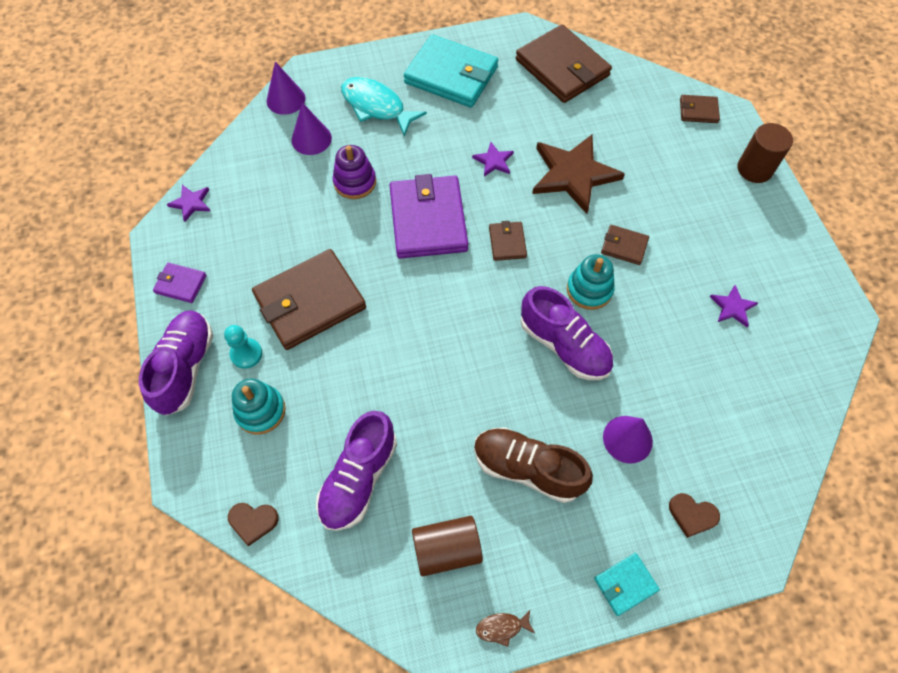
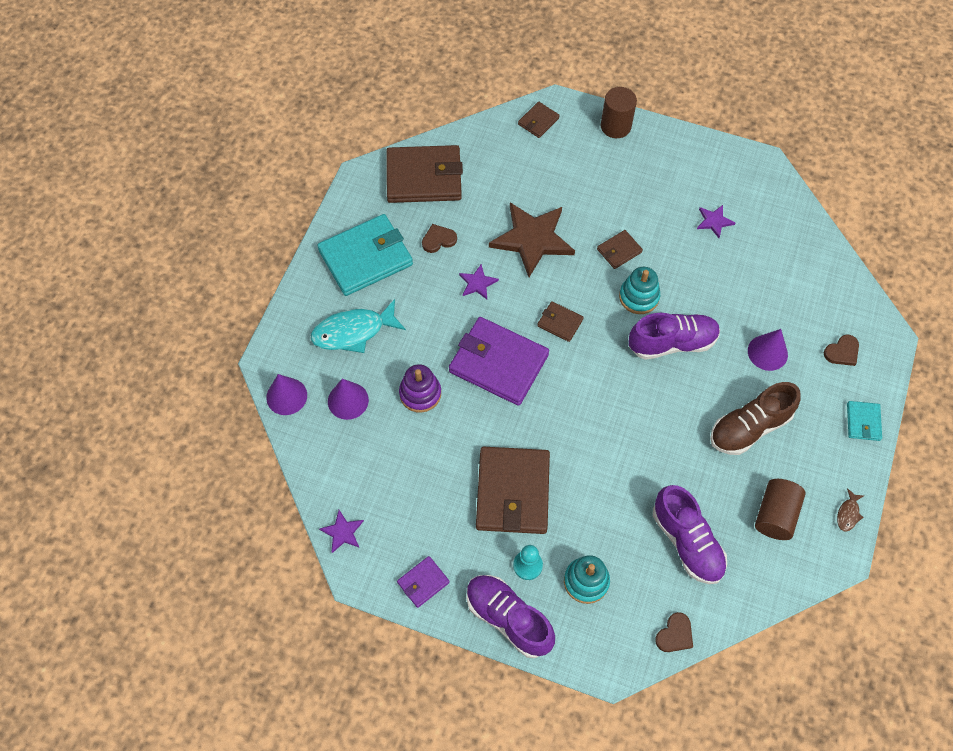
camera: 55 degrees left, 0 degrees up
none -> brown heart [422,224,457,253]

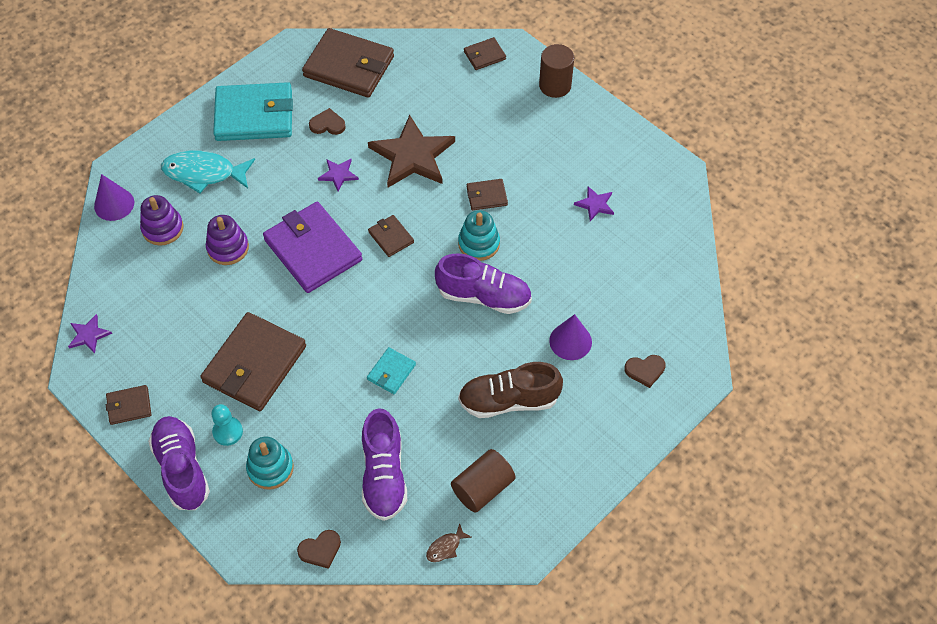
camera: 25 degrees right, 5 degrees down
purple cone [328,379,369,420] -> purple stacking toy [140,195,184,246]
purple wallet [397,556,450,608] -> brown wallet [106,385,151,425]
brown fish [837,488,864,532] -> brown fish moved to [426,523,472,562]
turquoise wallet [847,401,882,441] -> turquoise wallet moved to [367,347,416,394]

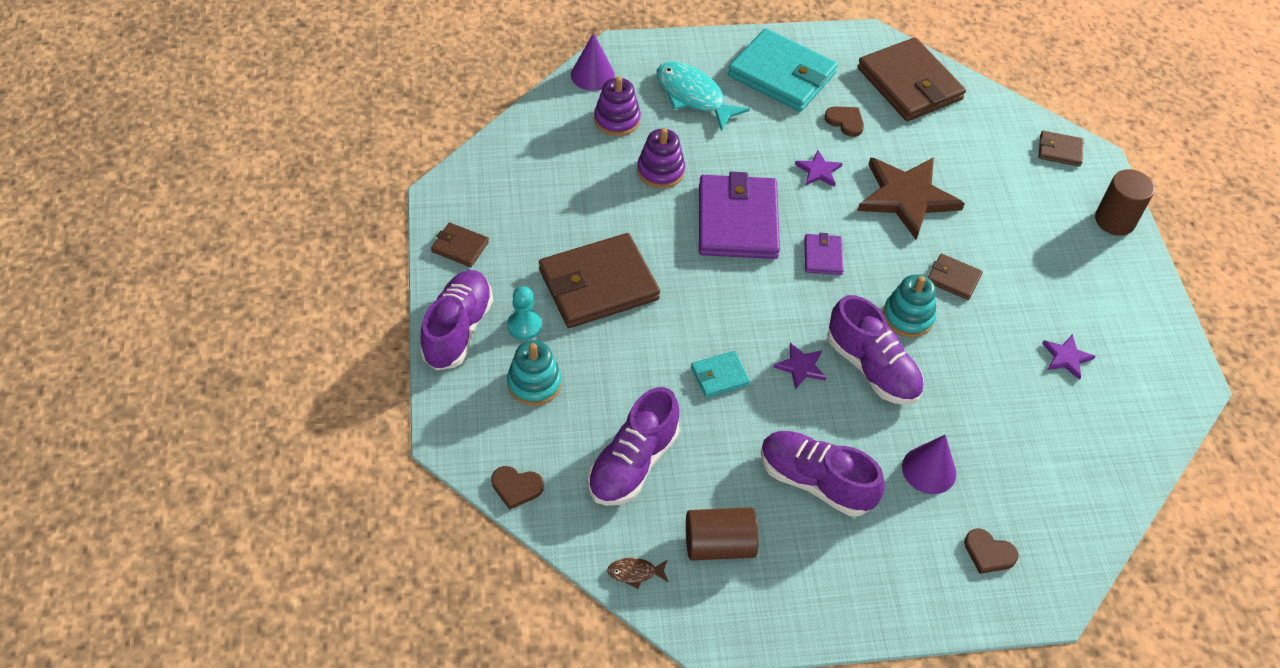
camera: 35 degrees right, 5 degrees down
purple star [68,314,112,354] -> purple star moved to [773,342,826,390]
brown wallet [368,215,414,257] -> purple wallet [804,233,844,275]
brown shoe [458,362,563,418] -> purple shoe [761,431,885,516]

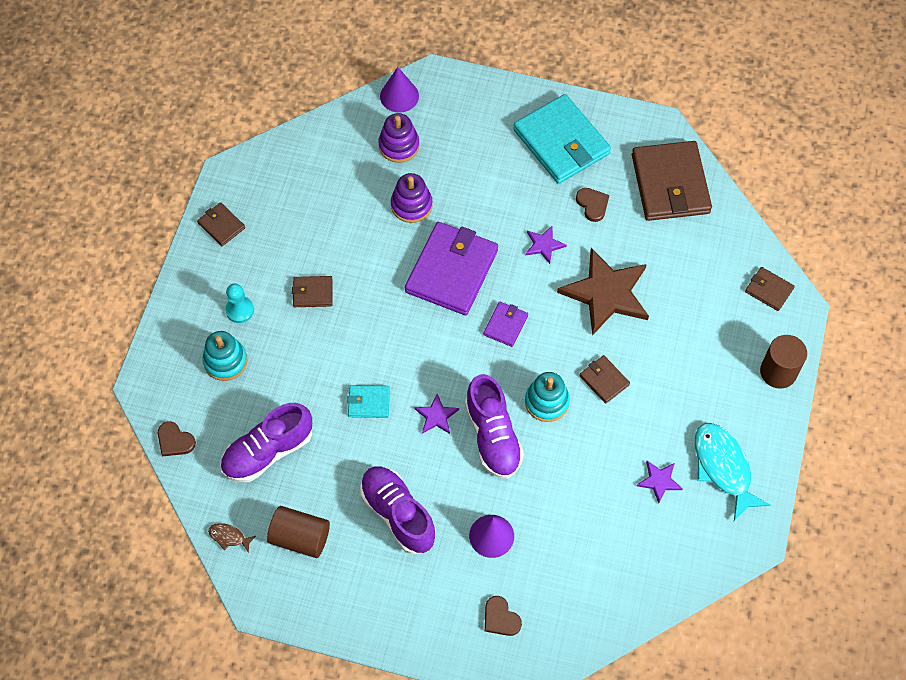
camera: 25 degrees right, 10 degrees up
purple shoe [420,270,493,370] -> none
brown wallet [539,233,660,328] -> brown wallet [292,276,333,307], size x0.47
turquoise fish [657,62,750,131] -> turquoise fish moved to [695,423,770,521]

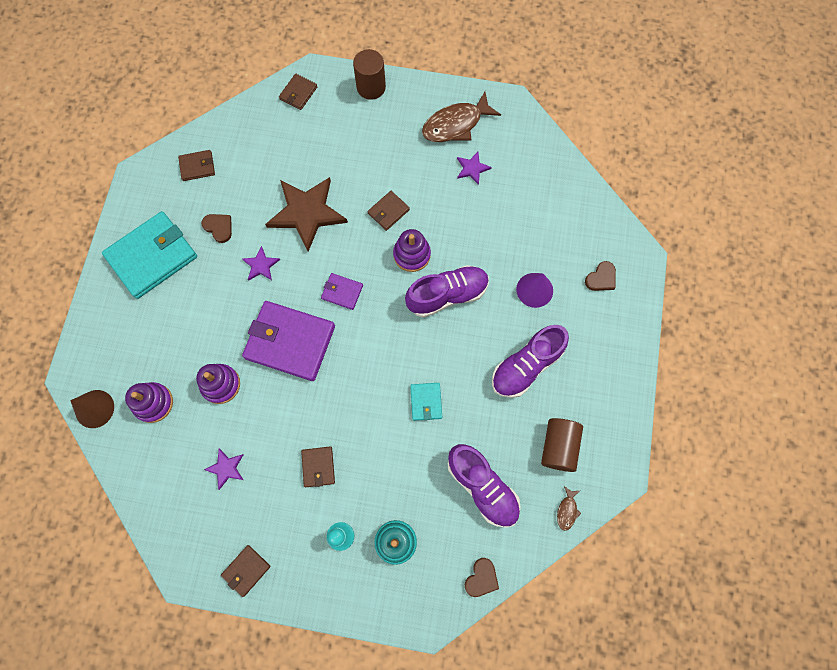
camera: 95 degrees left, 10 degrees up
purple cone [380,67,419,113] -> brown cone [70,390,114,428]
purple star [414,394,459,434] -> purple star moved to [204,448,243,490]
turquoise stacking toy [525,372,570,422] -> purple stacking toy [393,229,431,272]
brown heart [576,188,609,222] -> brown heart turned 75 degrees clockwise [201,214,232,243]
brown wallet [632,141,712,221] -> brown wallet [178,150,215,181], size x0.47
turquoise fish [695,423,770,521] -> brown fish [422,92,501,142]

